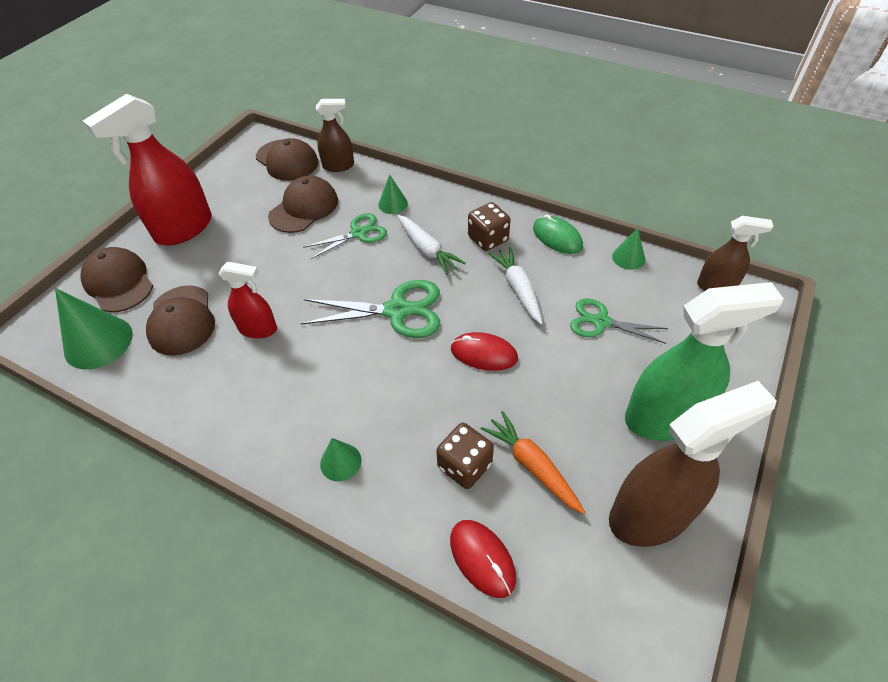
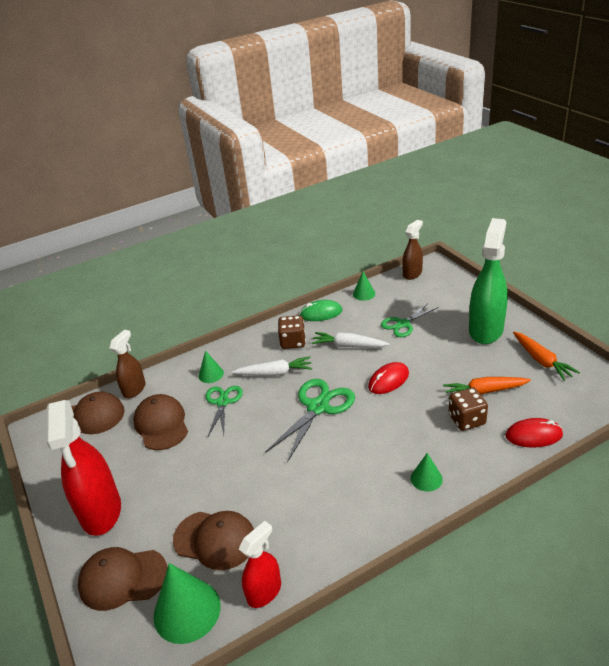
camera: 55 degrees left, 15 degrees down
red spray bottle [218,262,277,339] -> red spray bottle moved to [239,521,281,608]
brown spray bottle [609,381,777,547] -> orange carrot [513,332,580,381]

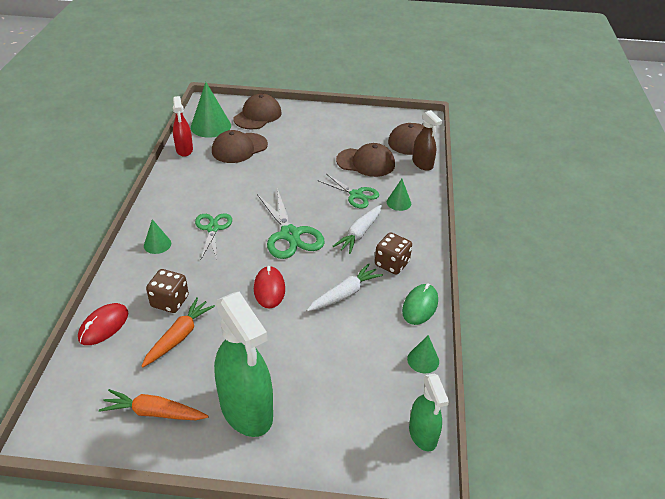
camera: 120 degrees right, 5 degrees up
red spray bottle [46,400,121,536] -> none
green scissors [381,302,439,337] -> green scissors moved to [195,213,232,260]
brown spray bottle [402,220,423,280] -> green spray bottle [409,374,449,451]

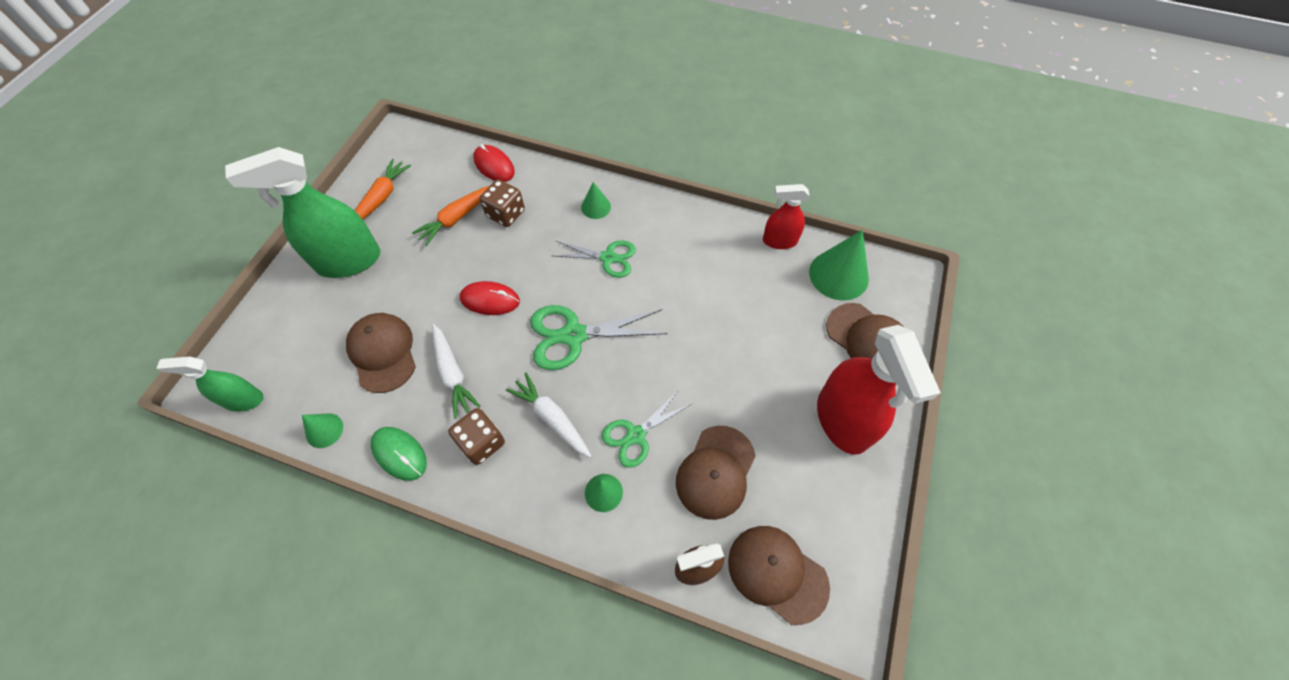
camera: 105 degrees right, 20 degrees up
orange carrot [142,297,215,367] -> orange carrot turned 90 degrees clockwise [412,186,489,246]
brown cap [212,130,268,163] -> brown cap moved to [346,313,416,393]
none -> red spray bottle [817,325,941,455]

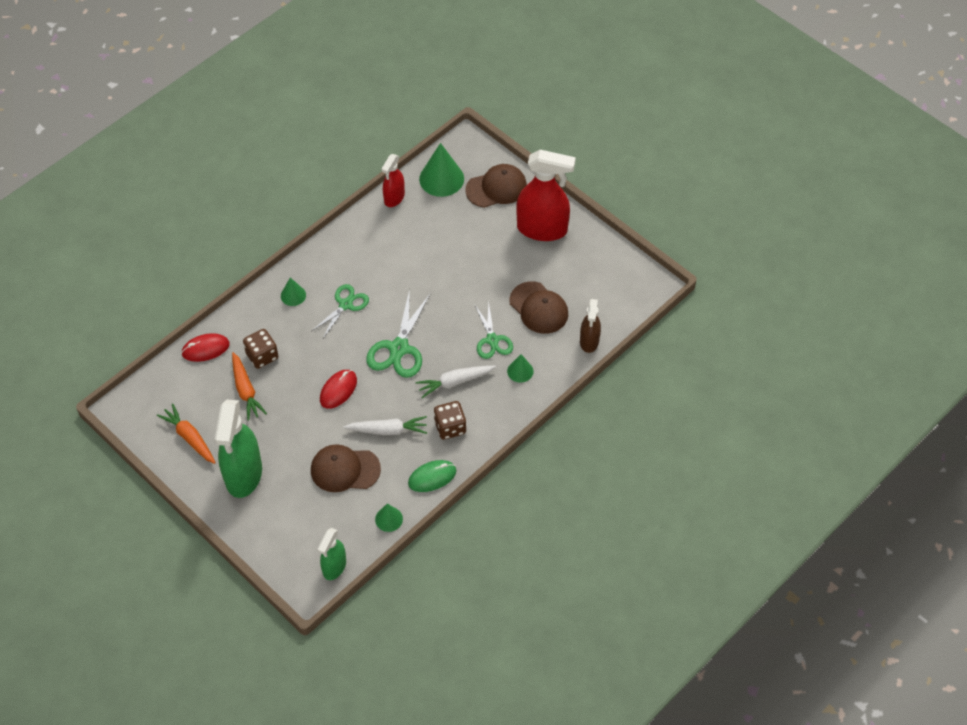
camera: 65 degrees left, 5 degrees down
brown cap [728,526,830,625] -> none

